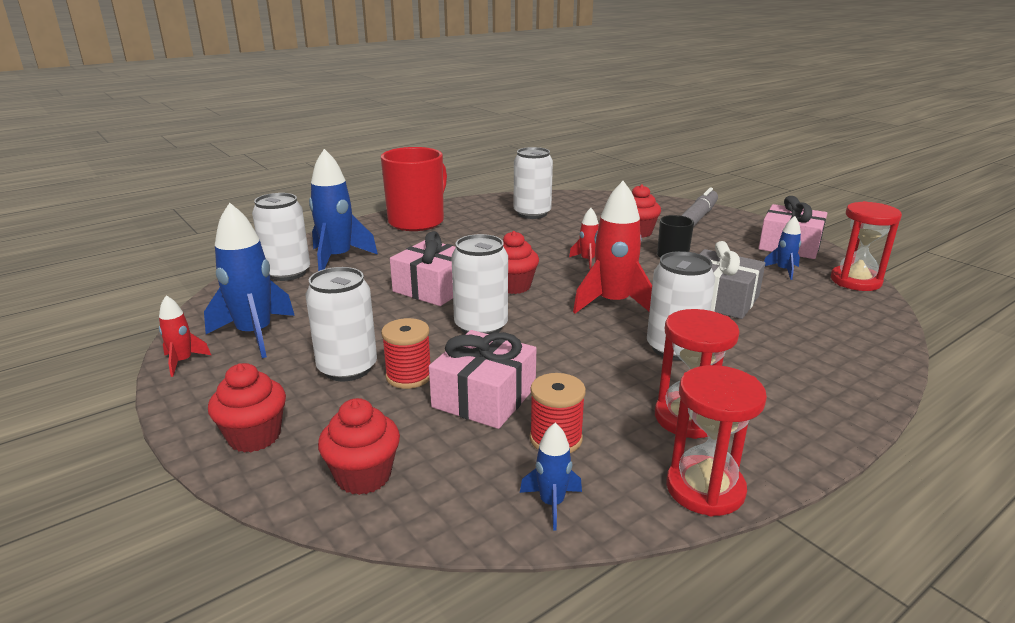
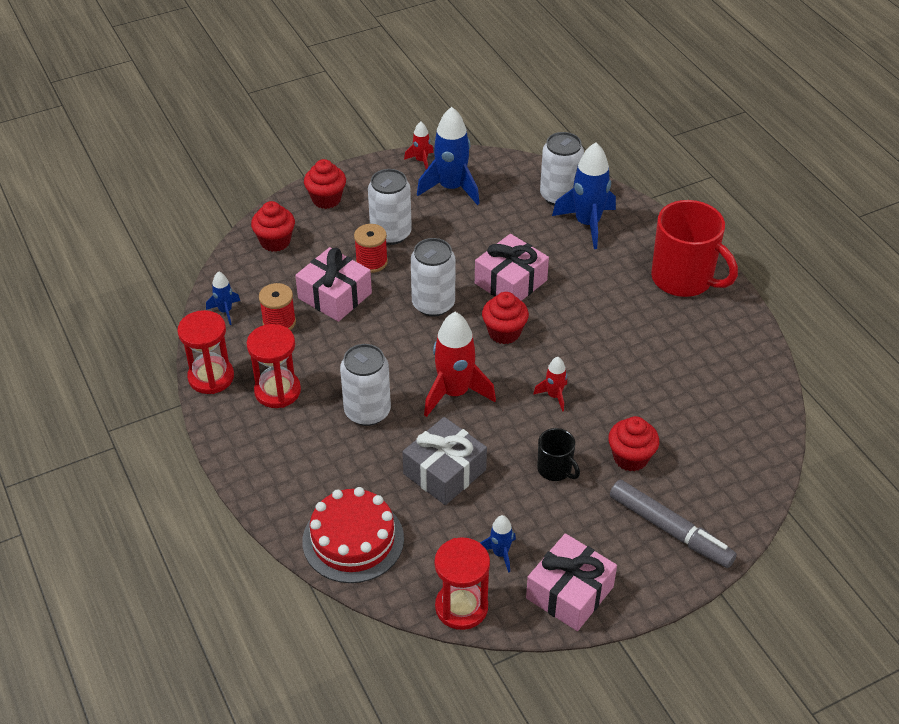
camera: 100 degrees right, 20 degrees up
white can [514,147,553,219] -> none
none -> red cake [302,487,404,583]

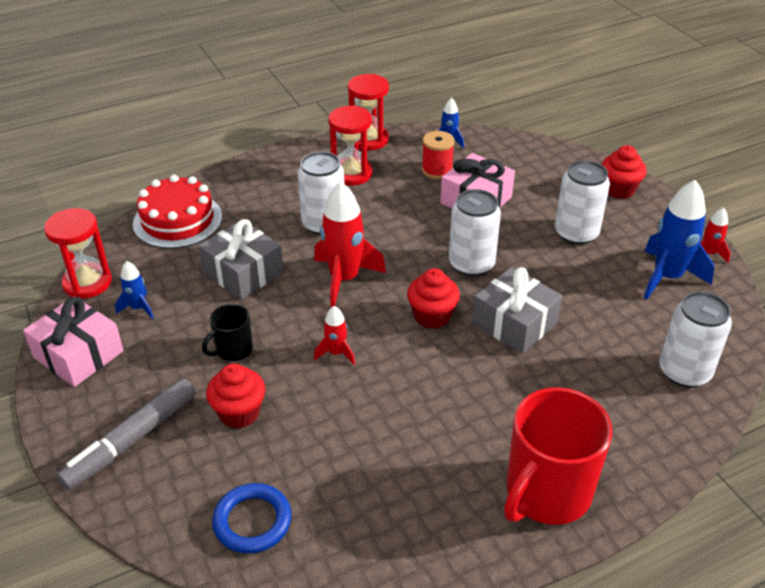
camera: 90 degrees right, 5 degrees down
red cupcake [251,201,295,252] -> none
red spool [354,224,388,273] -> none
pink gift [475,234,549,301] -> grey gift [472,267,562,354]
blue rocket [552,142,616,249] -> none
none -> blue ring [212,483,292,554]

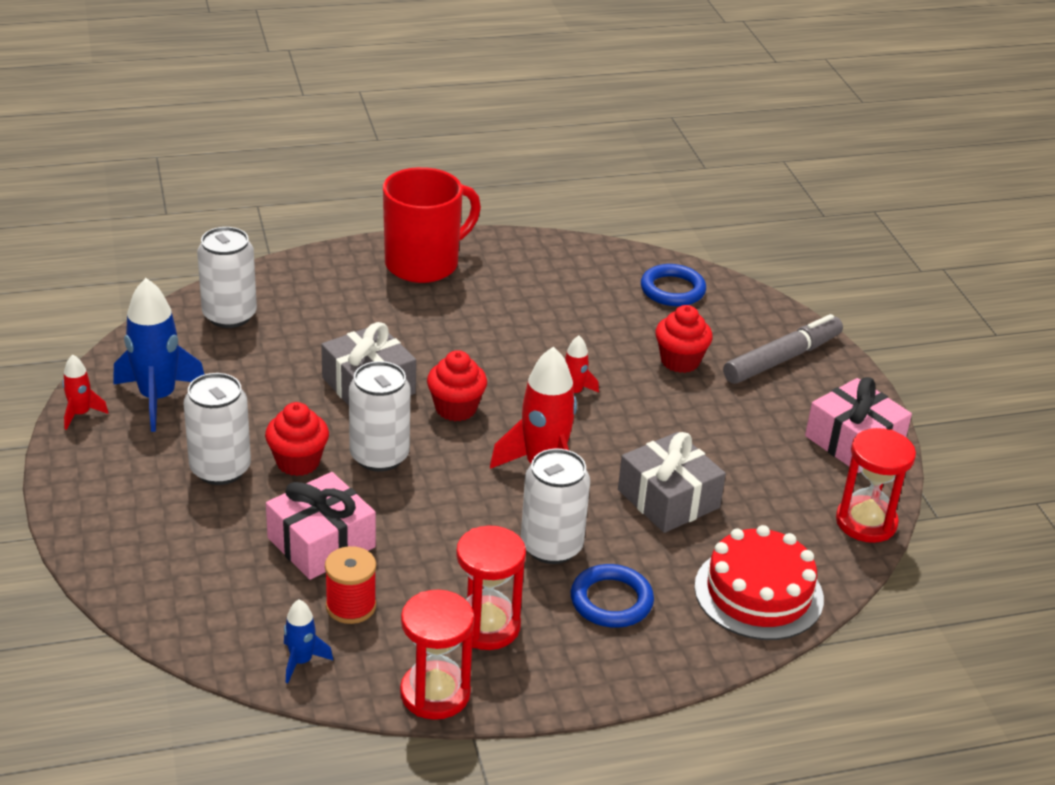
camera: 170 degrees left, 5 degrees down
blue rocket [115,261,154,319] -> none
black mug [202,304,253,361] -> none
red cupcake [601,145,647,199] -> red cupcake moved to [265,402,329,476]
none -> blue ring [571,564,654,628]

